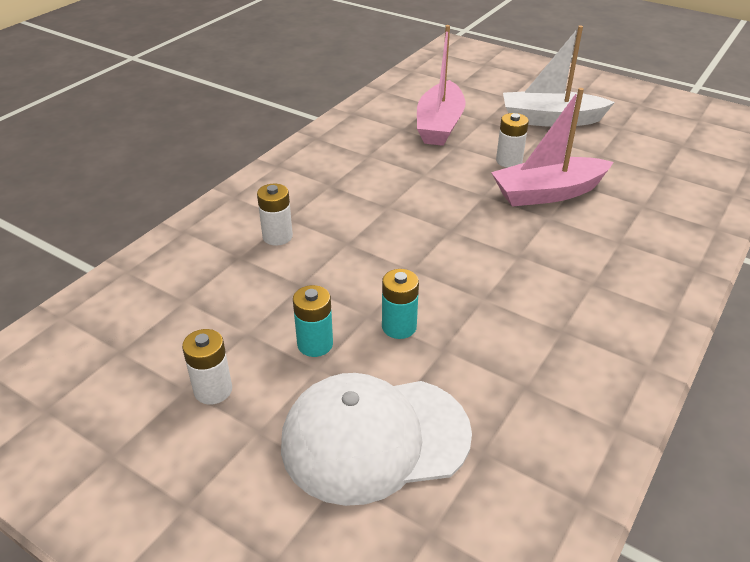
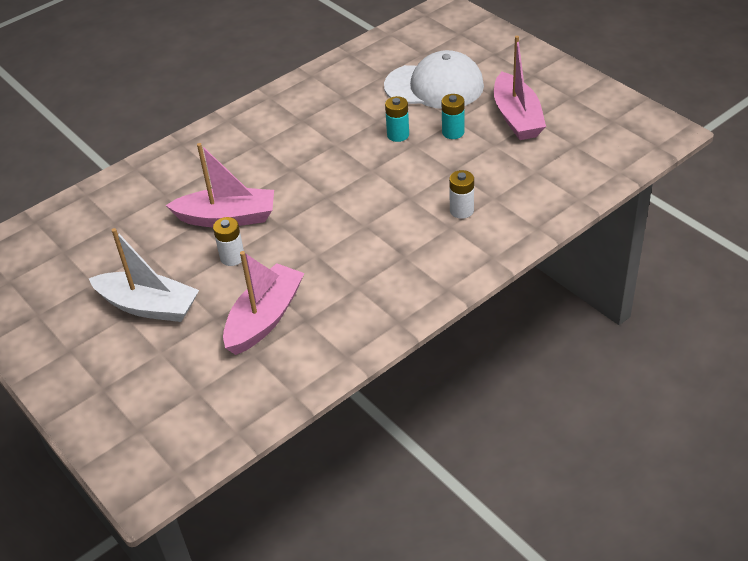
camera: 160 degrees left, 5 degrees up
white battery [182,329,232,405] -> pink boat [494,36,546,140]

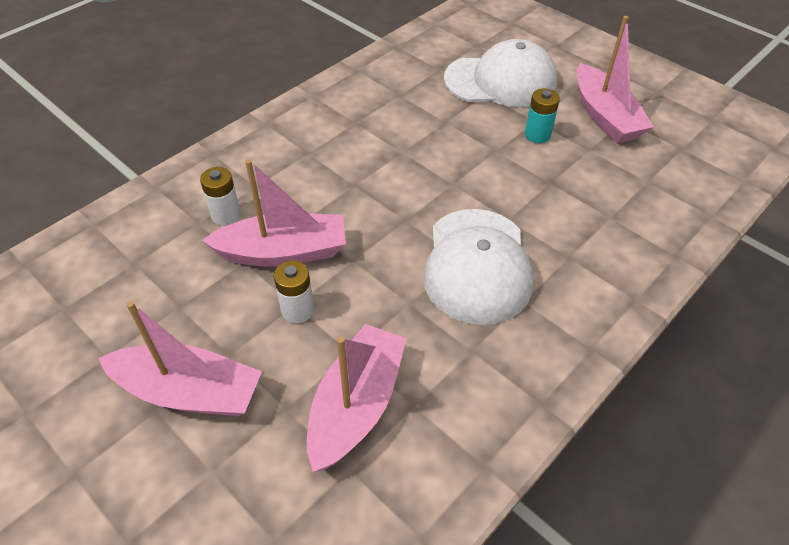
camera: 10 degrees left, 5 degrees up
white boat [88,228,199,322] -> pink boat [99,301,262,417]
turquoise battery [385,96,409,142] -> none
white battery [449,170,474,219] -> white battery moved to [200,167,241,226]
none -> white cap [423,209,534,325]

